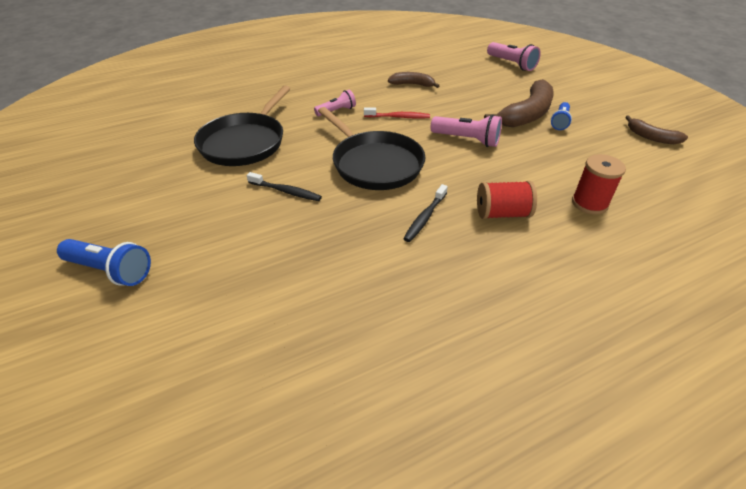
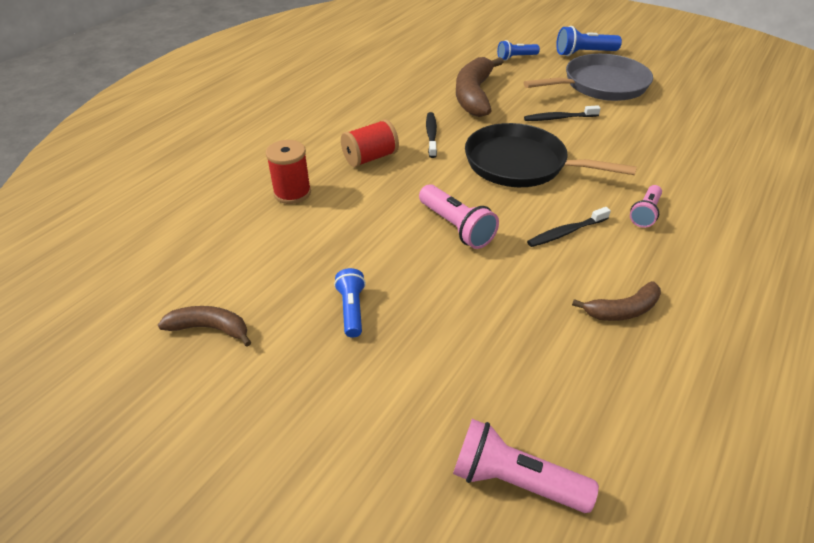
camera: 150 degrees right, 0 degrees up
black pan [194,85,291,166] -> none
red toothbrush [364,107,430,119] -> black toothbrush [527,207,611,247]
pink flashlight [430,114,502,147] -> pink flashlight turned 120 degrees counterclockwise [419,184,499,249]
brown banana [484,79,554,127] -> brown banana moved to [456,57,503,117]
none -> blue flashlight [497,40,540,61]
none -> grey pan [523,54,653,101]

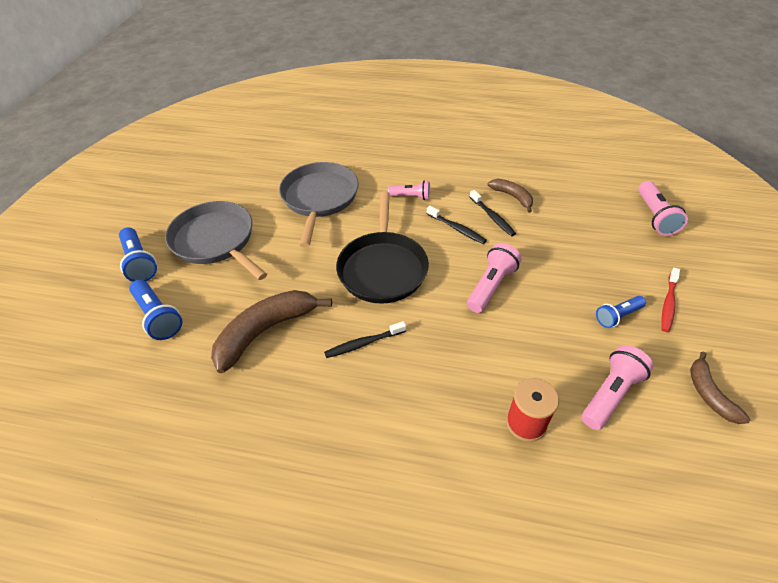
camera: 110 degrees left, 5 degrees up
red spool [341,119,399,167] -> none
brown banana [456,57,503,117] -> brown banana turned 150 degrees clockwise [211,290,332,373]
blue flashlight [497,40,540,61] -> blue flashlight [129,280,182,340], size x1.51
black toothbrush [524,105,601,121] -> black toothbrush moved to [470,190,516,236]
none -> grey pan [279,162,358,247]
none -> pink flashlight [581,345,654,430]
none -> red toothbrush [661,268,680,332]

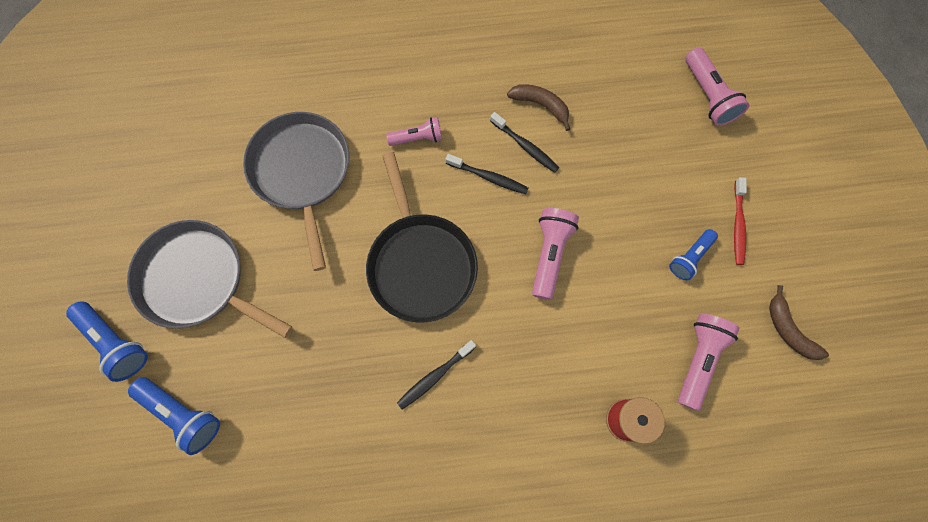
camera: 20 degrees left, 25 degrees up
brown banana [211,290,332,373] -> none

